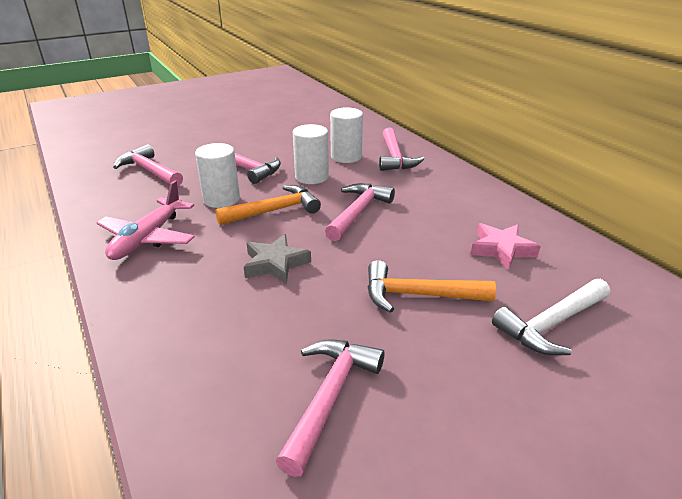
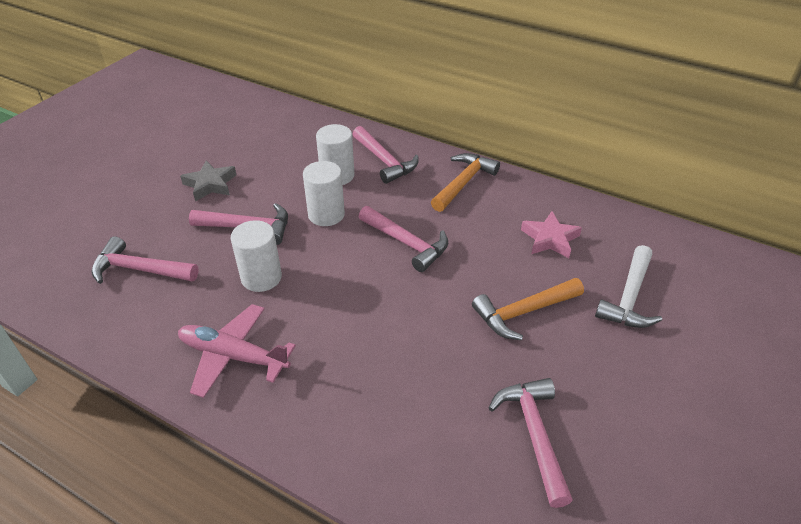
camera: 30 degrees left, 10 degrees up
pink plane [97,180,195,260] -> pink plane turned 120 degrees clockwise [178,304,296,398]
orange hammer [215,185,321,225] -> orange hammer moved to [431,153,500,212]
grey star [244,234,311,284] -> grey star moved to [180,161,236,202]
pink hammer [325,183,395,241] -> pink hammer turned 135 degrees clockwise [359,206,448,272]

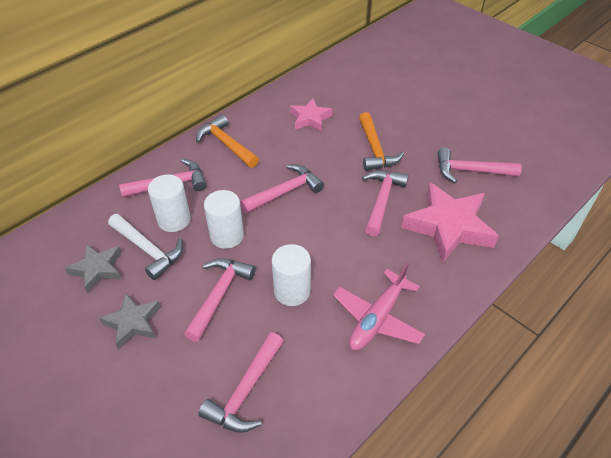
camera: 75 degrees left, 5 degrees up
white hammer [595,245,662,328] -> white hammer moved to [108,214,183,280]
none -> grey star [65,244,121,293]
none -> pink hammer [362,170,409,236]
none -> pink star [401,182,499,263]

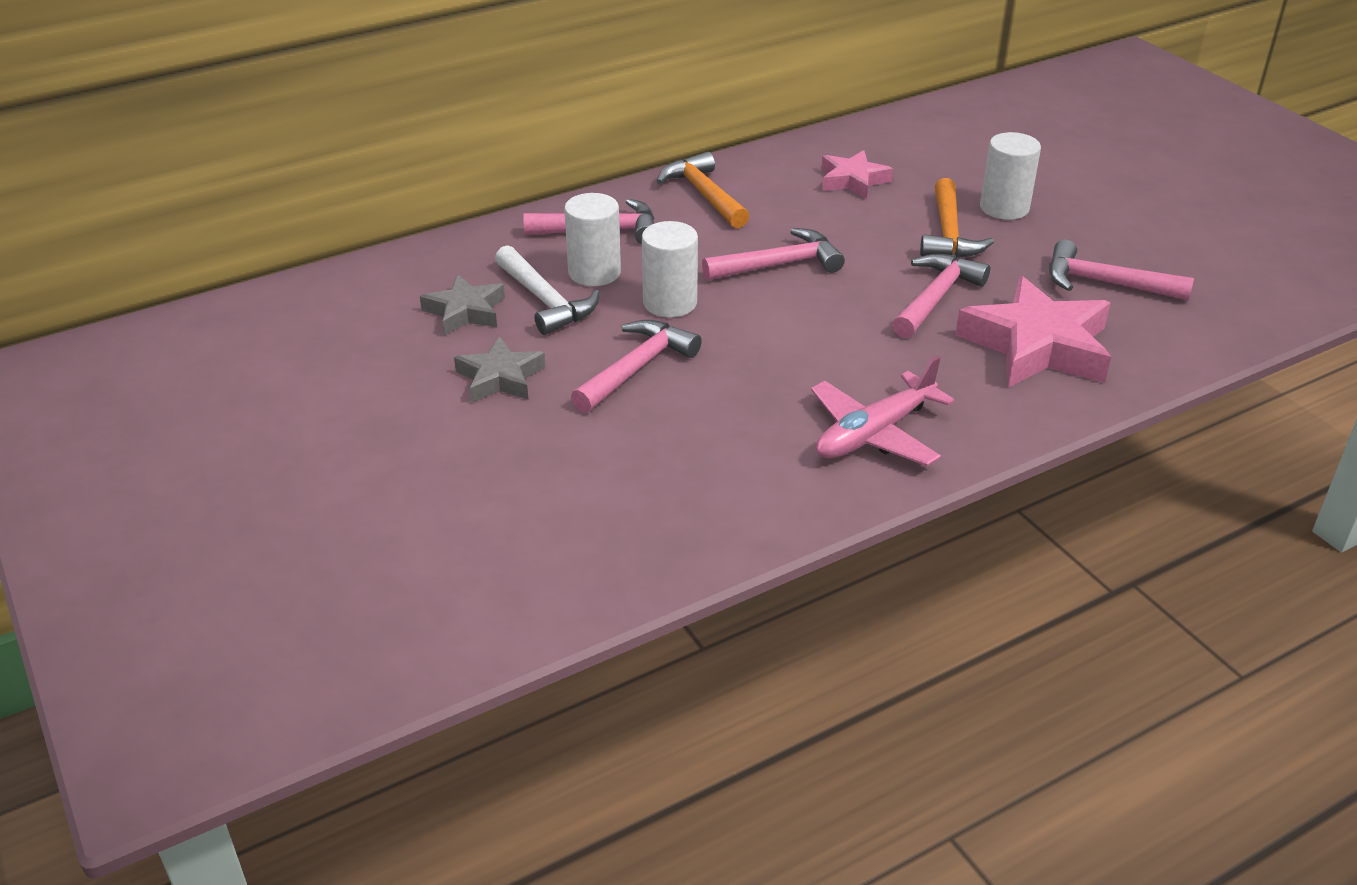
camera: 15 degrees right, 10 degrees down
pink hammer [198,332,284,433] -> none
white cylinder [272,244,311,306] -> white cylinder moved to [980,132,1041,220]

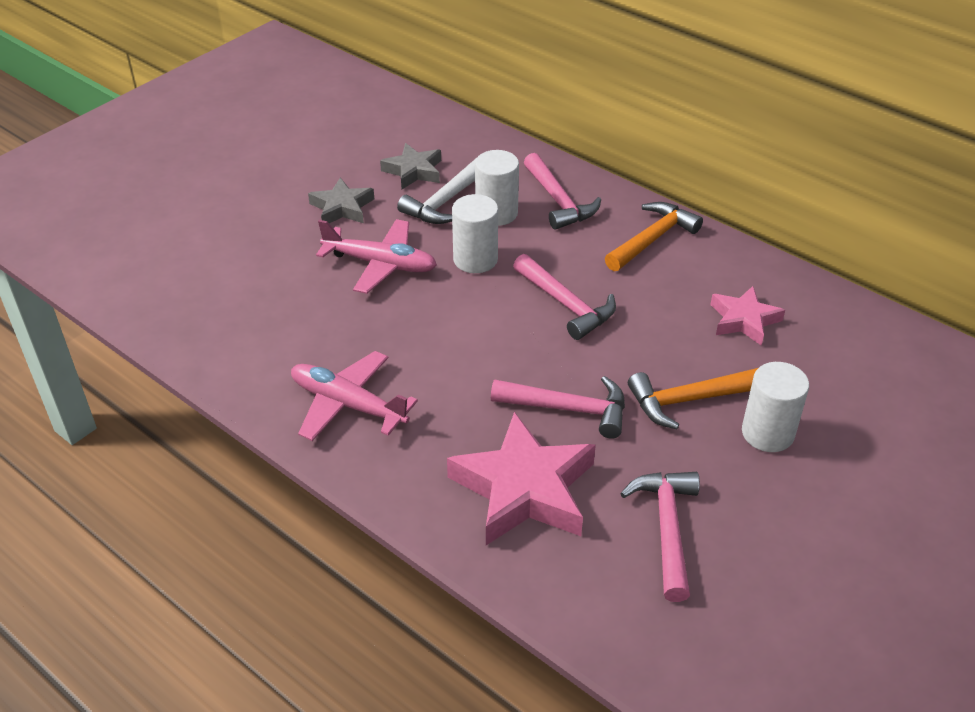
camera: 70 degrees right, 5 degrees up
pink hammer [571,320,702,413] -> pink plane [316,219,437,294]

